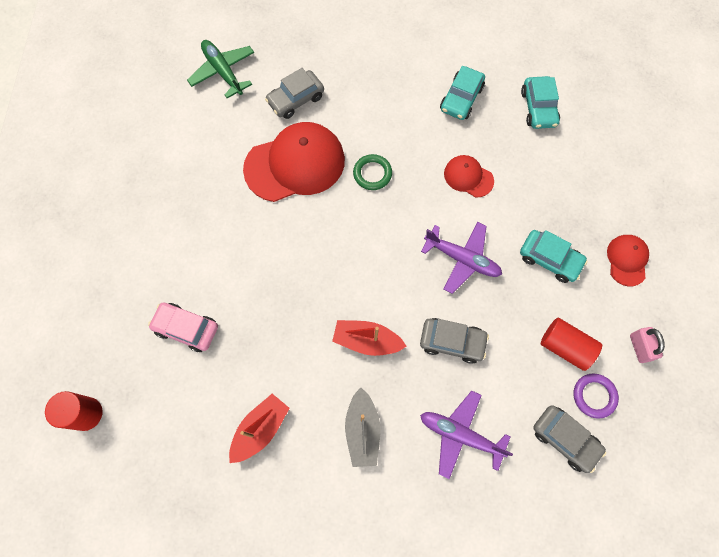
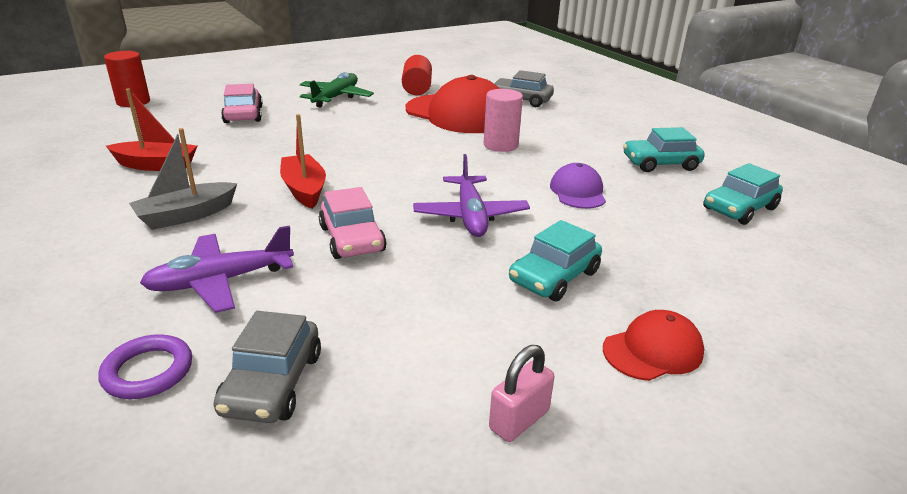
camera: 55 degrees right, 40 degrees down
green plane [187,40,254,98] -> green plane moved to [300,72,374,108]
green ring [353,154,392,190] -> pink cylinder [484,89,523,152]
grey car [420,318,489,364] -> pink car [319,187,387,259]
purple plane [420,391,513,479] -> purple plane turned 105 degrees counterclockwise [140,226,294,313]
red cap [444,155,494,198] -> purple cap [550,163,606,209]
turquoise car [520,230,588,283] -> turquoise car turned 45 degrees clockwise [509,220,602,301]
red cylinder [541,318,602,371] -> red cylinder moved to [402,55,432,95]
purple ring [573,374,619,419] -> purple ring moved to [98,334,192,399]

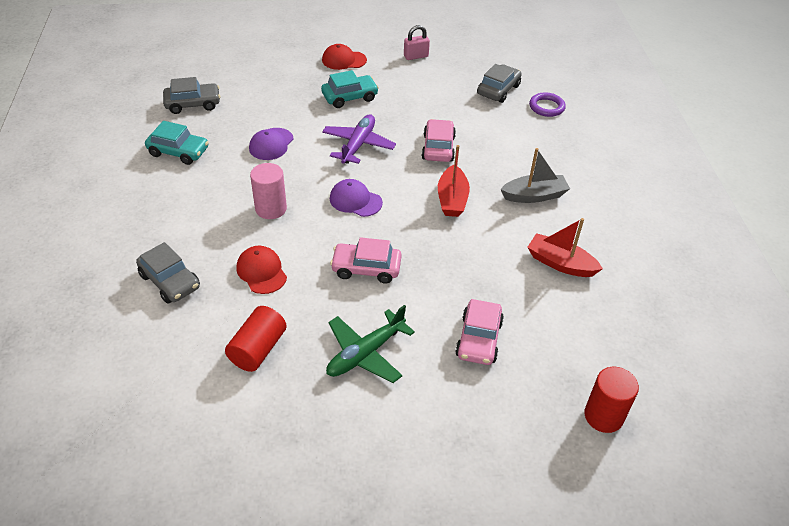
camera: 155 degrees left, 15 degrees up
purple plane [140,226,294,313] -> none
red cap [406,75,500,133] -> red cap [236,246,287,294], size x0.50
turquoise car [703,163,783,225] -> grey car [163,77,220,114]
none -> purple cap [330,179,383,217]
none -> pink car [330,237,402,284]

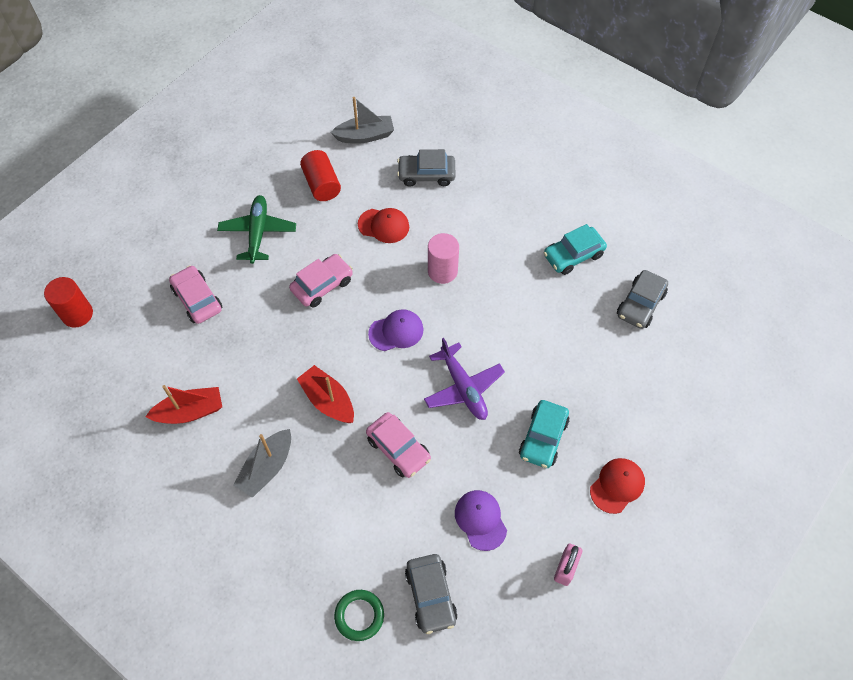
camera: 135 degrees right, 15 degrees up
purple cap [249,128,293,160] -> purple cap moved to [455,490,507,551]
purple ring [529,92,566,117] -> green ring [334,590,384,641]
none -> grey boat [330,97,394,144]

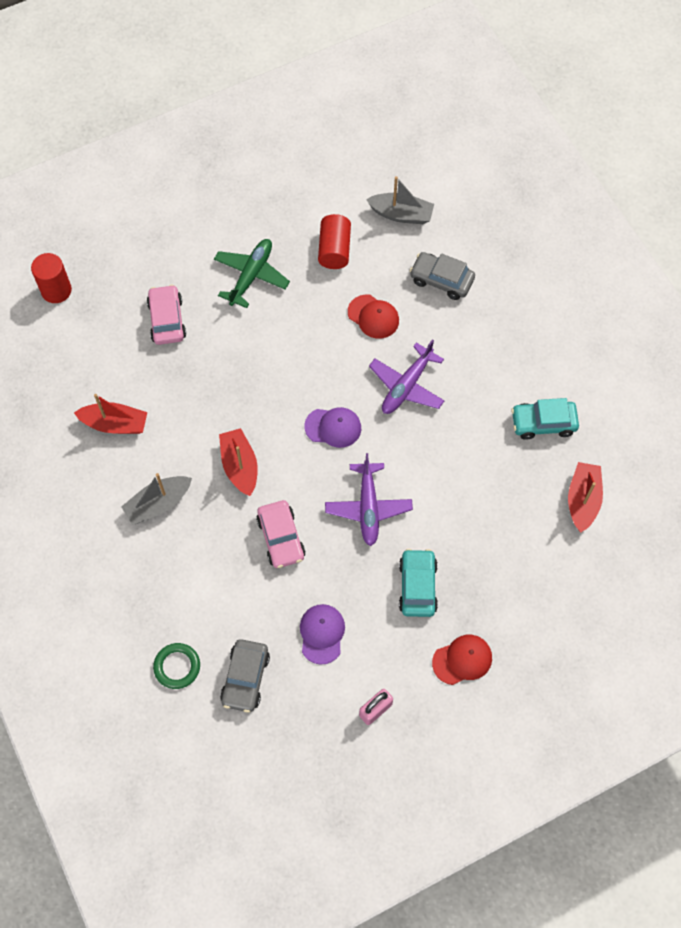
camera: 25 degrees right, 5 degrees up
pink car [289,254,353,308] -> none
pink cylinder [428,233,459,284] -> purple plane [369,339,444,414]
turquoise car [519,400,569,468] -> turquoise car turned 135 degrees clockwise [399,549,438,617]
grey car [617,270,668,329] -> red boat [568,462,603,532]

